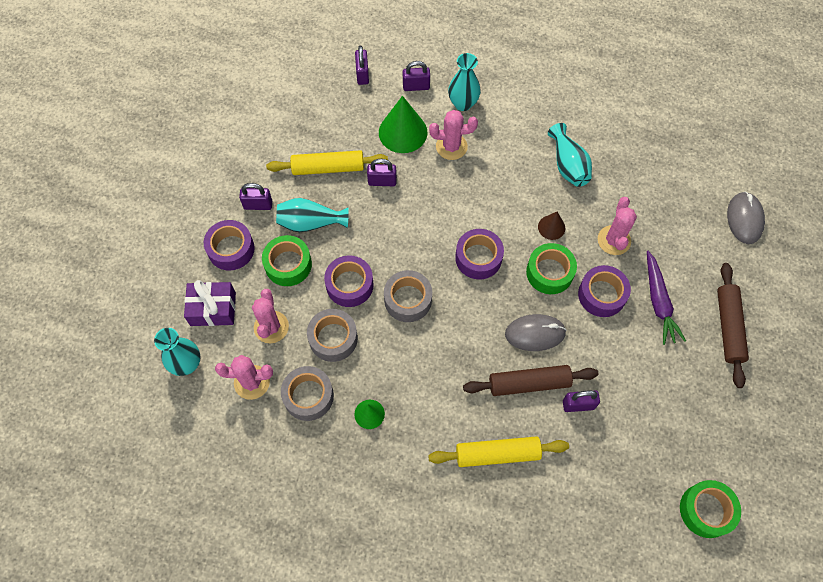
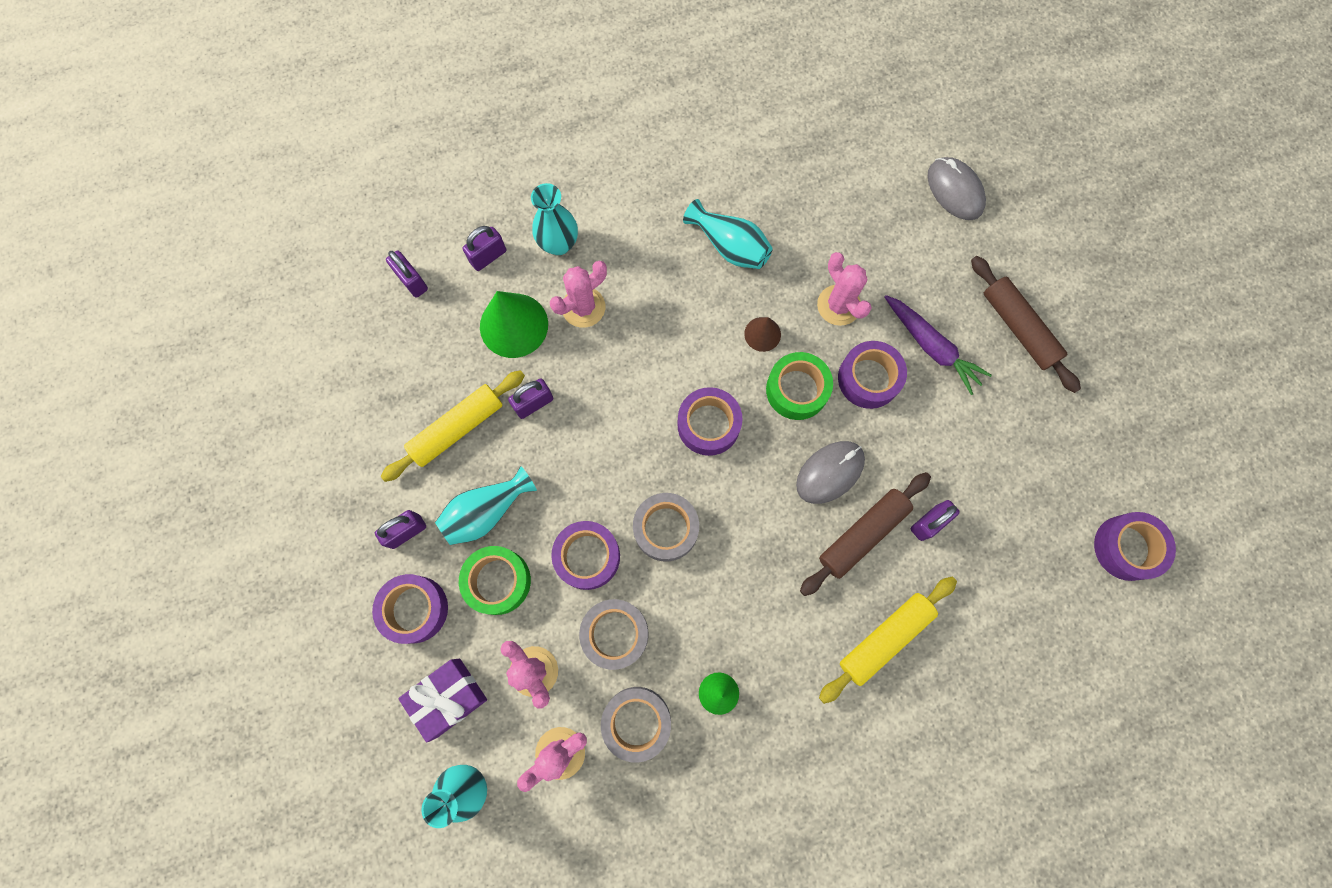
camera: 35 degrees left, 10 degrees up
green tape [680,480,741,538] -> purple tape [1094,512,1176,581]

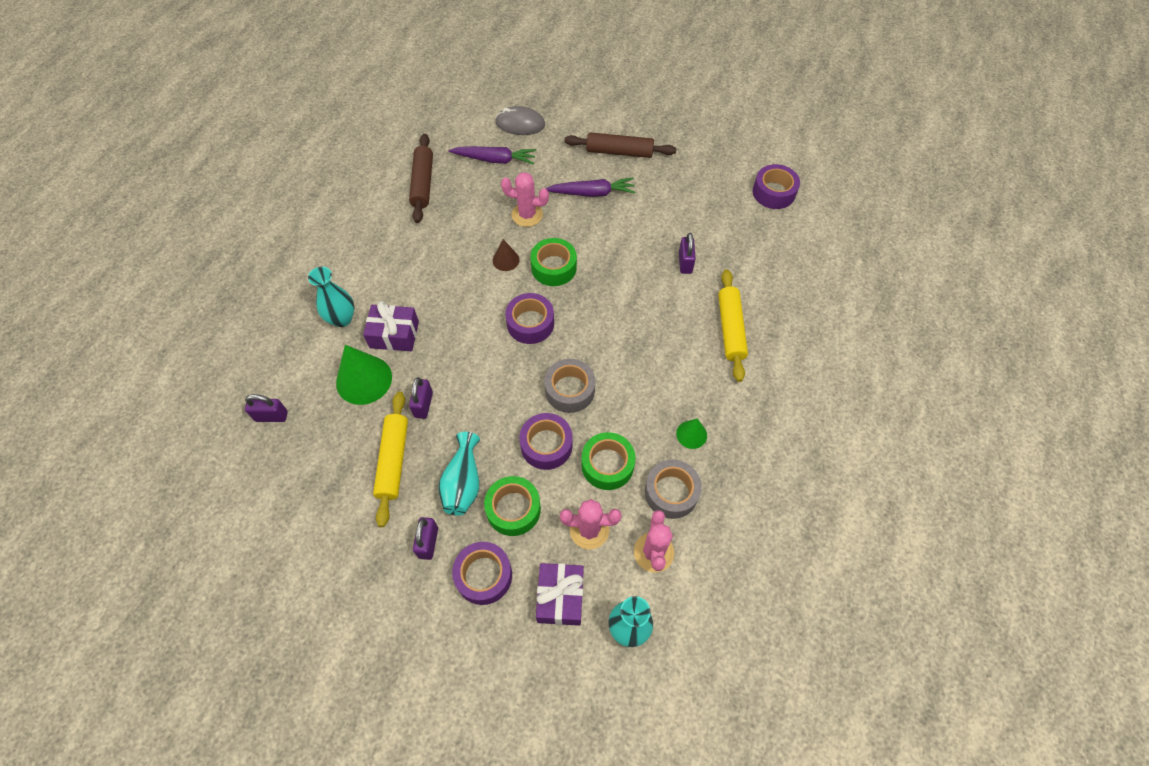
camera: 50 degrees left, 15 degrees down
purple padlock [462,226,506,271] -> none
pink cactus [550,261,607,328] -> purple gift [363,301,419,351]
grey tape [579,599,648,670] -> green tape [581,432,636,490]
turquoise vase [683,199,773,269] -> none
grey mouse [796,441,865,504] -> none
brown rolling pin [800,472,931,596] -> brown rolling pin moved to [409,134,433,223]
purple tape [838,341,907,409] -> none
none -> purple carrot [448,146,536,165]

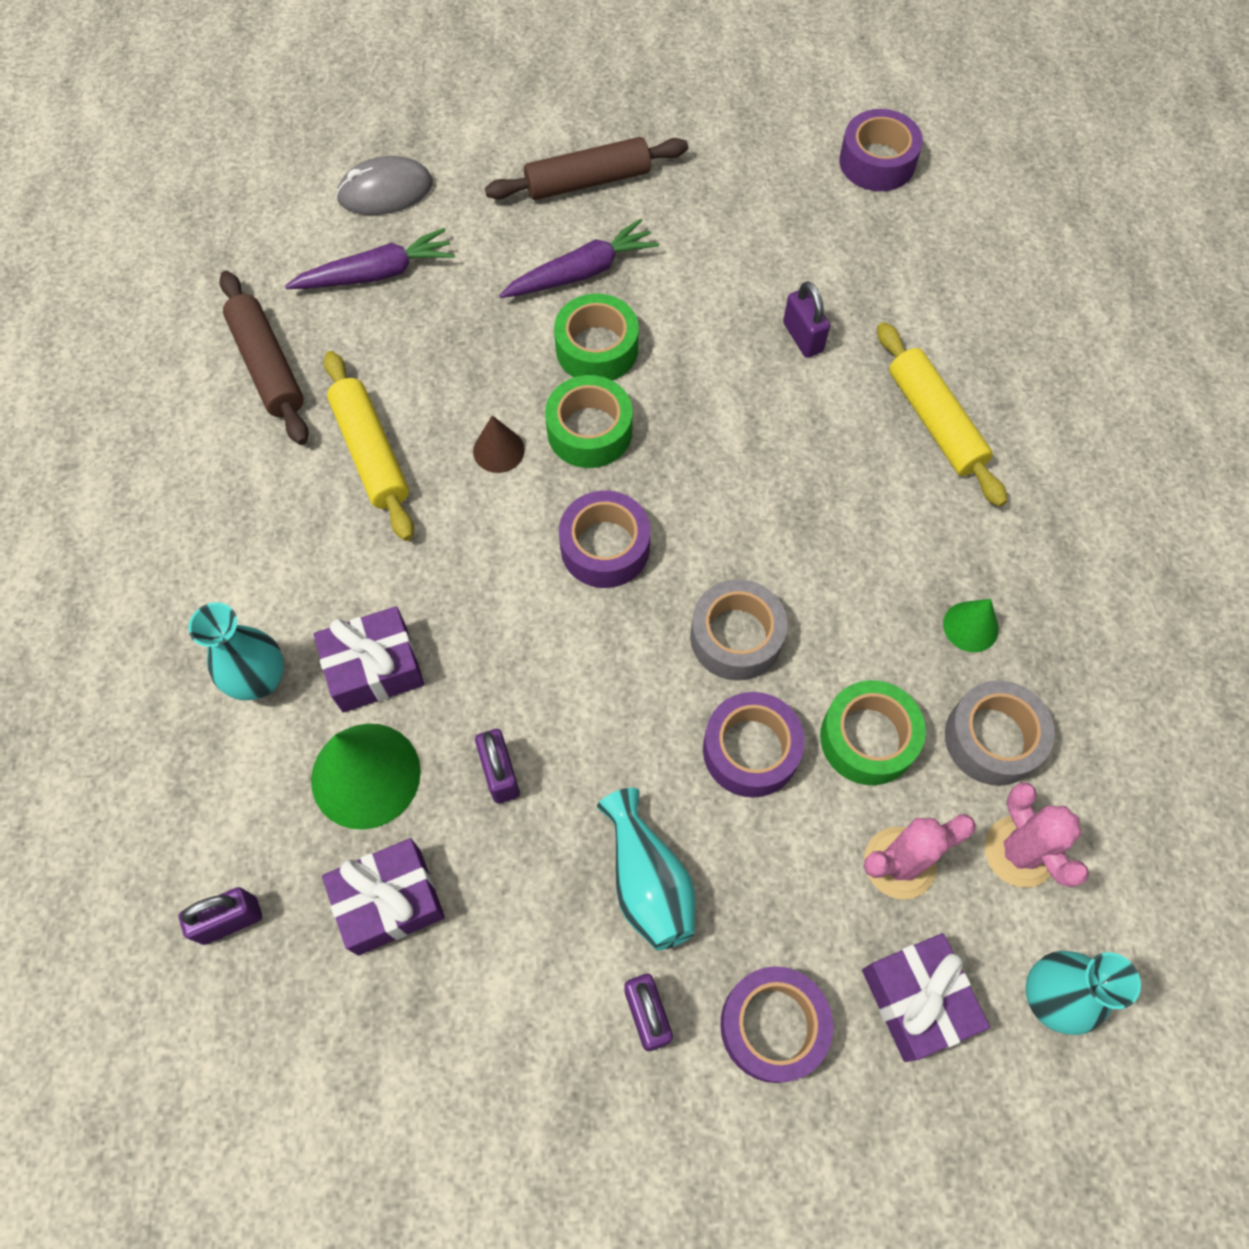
camera: 25 degrees left, 5 degrees up
yellow rolling pin [373,391,408,527] -> yellow rolling pin moved to [324,351,414,541]
green tape [484,476,541,536] -> green tape moved to [554,294,639,381]
pink cactus [501,172,549,227] -> none
none -> purple gift [322,838,445,956]

